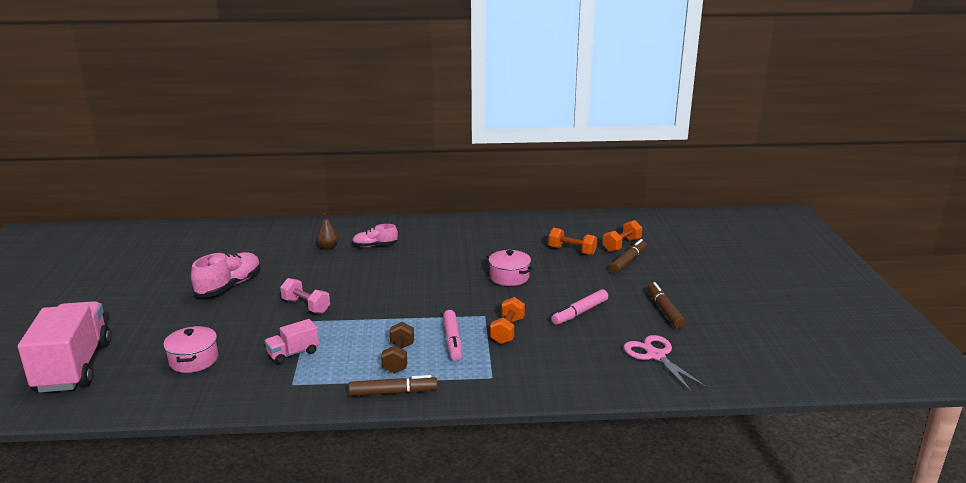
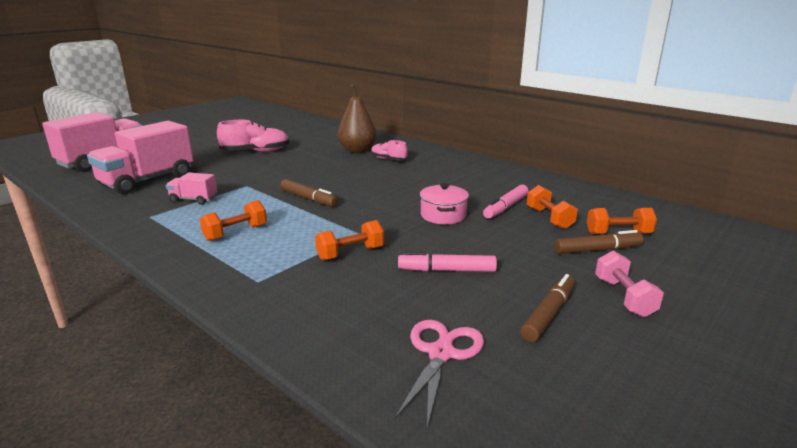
camera: 45 degrees right, 0 degrees up
pink pot [163,326,218,373] -> pink truck [87,121,193,194]
pink dumbbell [280,278,330,314] -> pink dumbbell moved to [595,251,664,317]
brown pear [316,213,339,249] -> brown pear [338,84,377,153], size x1.93
brown marker [349,375,438,396] -> brown marker moved to [280,179,338,207]
brown dumbbell [381,322,414,374] -> orange dumbbell [200,200,267,241]
pink marker [443,310,462,361] -> pink marker moved to [483,185,529,219]

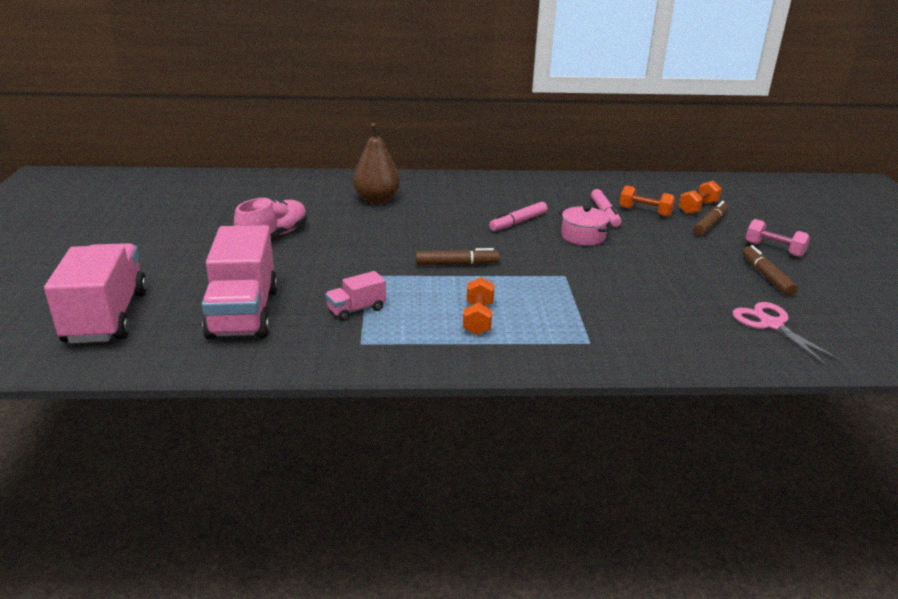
camera: 45 degrees left, 5 degrees up
orange dumbbell [315,220,384,260] -> none
pink shoe [371,140,408,161] -> none
pink marker [398,252,497,272] -> pink marker moved to [489,202,547,231]

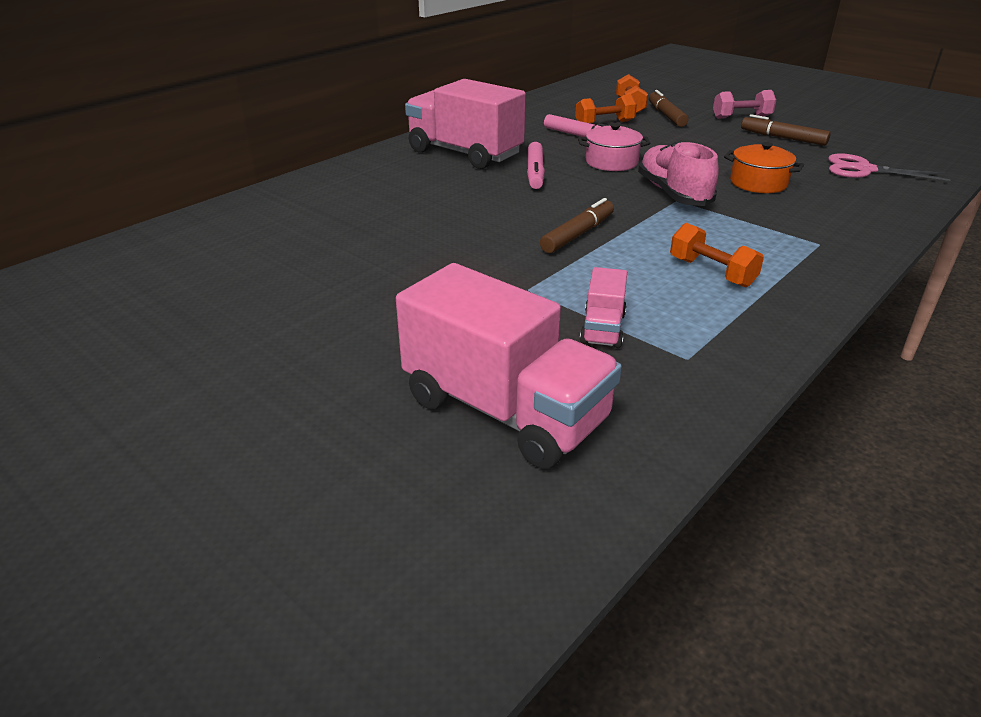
camera: 45 degrees left, 5 degrees up
pink truck [44,243,147,344] -> pink truck moved to [405,79,526,169]
pink shoe [234,197,307,239] -> pink shoe moved to [638,141,719,206]
brown pear [353,123,400,204] -> none
none -> orange pot [724,142,804,193]

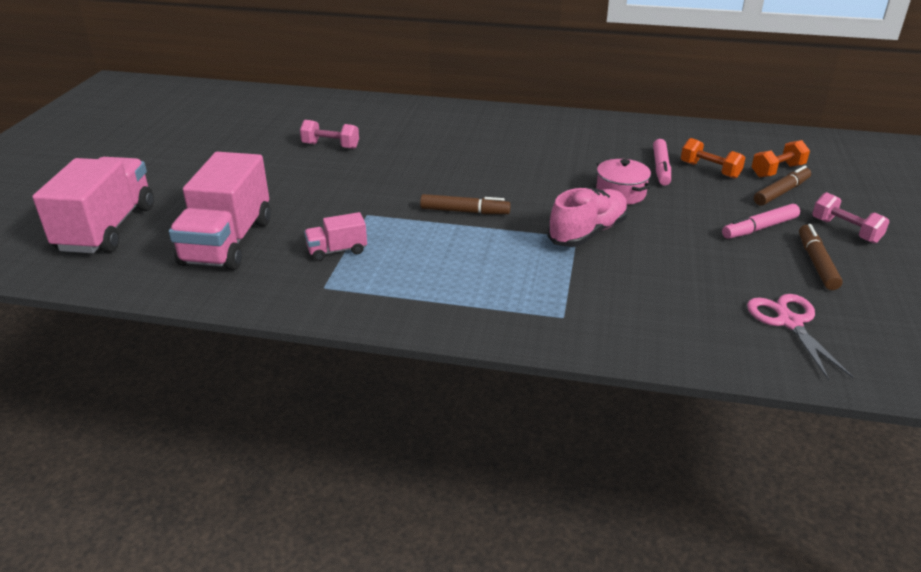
camera: 60 degrees right, 0 degrees up
pink truck [405,79,526,169] -> pink truck moved to [32,157,154,253]
pink marker [527,142,545,189] -> pink marker moved to [722,204,800,239]
orange dumbbell [670,223,764,287] -> none
orange pot [724,142,804,193] -> none
none -> pink dumbbell [300,120,359,149]

